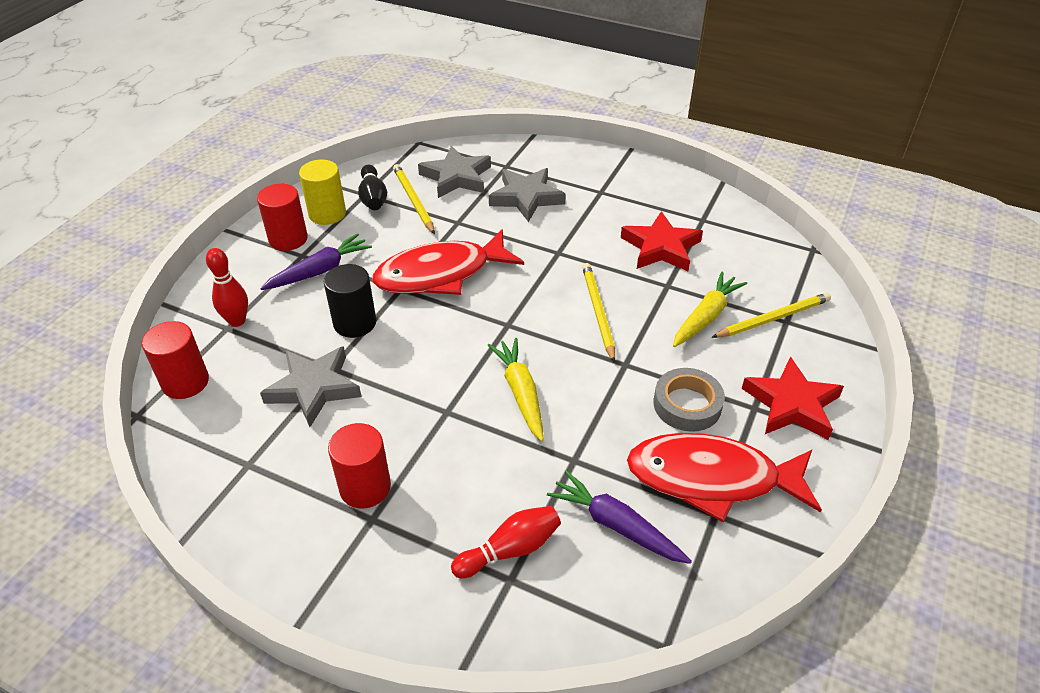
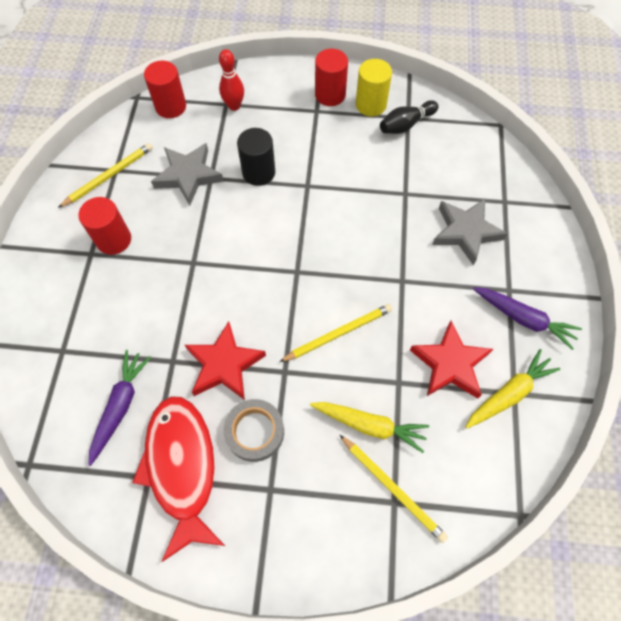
camera: 70 degrees right, 20 degrees up
purple carrot [260,233,372,290] -> purple carrot moved to [473,287,582,350]
red fish [372,229,524,295] -> none
yellow pencil [393,164,435,234] -> yellow pencil moved to [58,143,153,208]
grey star [418,146,491,198] -> none
red bowling pin [451,506,561,578] -> none
yellow carrot [488,338,544,441] -> yellow carrot moved to [466,349,560,428]
red star [742,357,844,440] -> red star moved to [185,321,266,400]

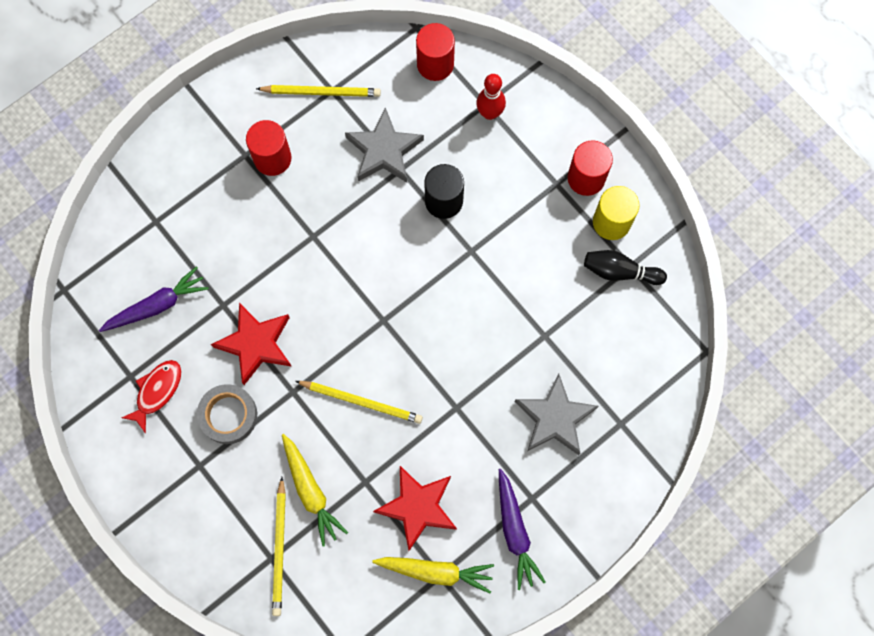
camera: 45 degrees right, 10 degrees up
red fish [132,396,225,562] -> red fish [121,360,181,433], size x0.52

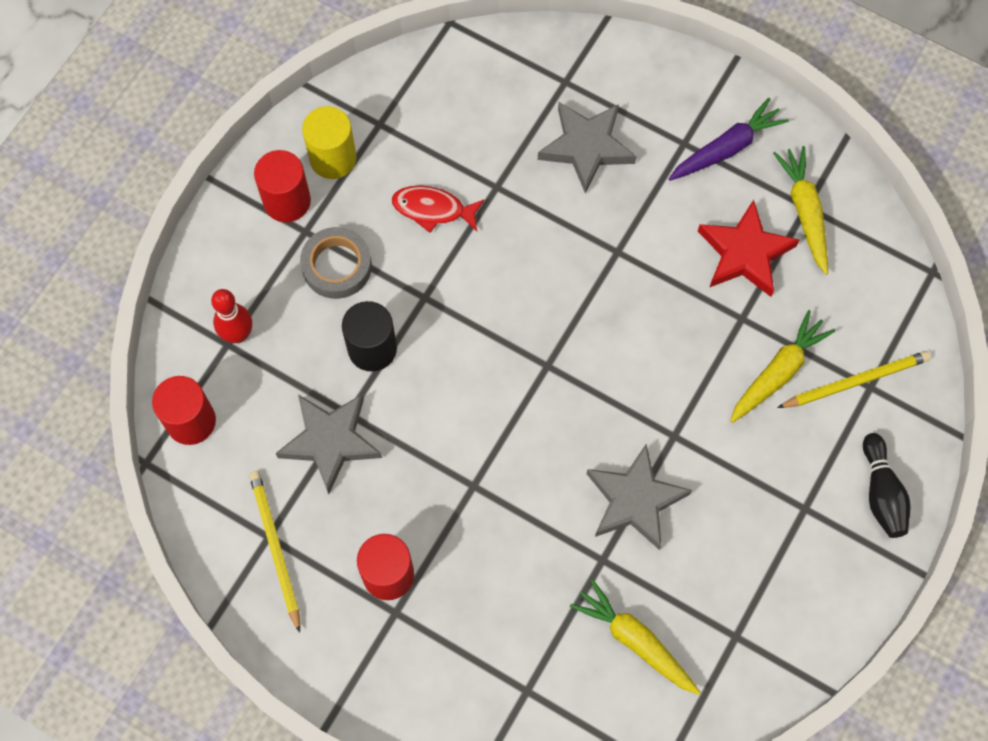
camera: 110 degrees left, 5 degrees down
purple carrot [99,266,209,332] -> yellow carrot [570,579,701,695]
red fish [121,360,181,433] -> red fish moved to [392,186,485,233]
grey tape [197,384,257,444] -> grey tape moved to [300,227,372,299]
red star [211,303,292,385] -> grey star [587,444,692,550]
yellow pencil [295,381,423,424] -> none
black bowling pin [584,250,667,285] -> black bowling pin moved to [863,433,911,538]

